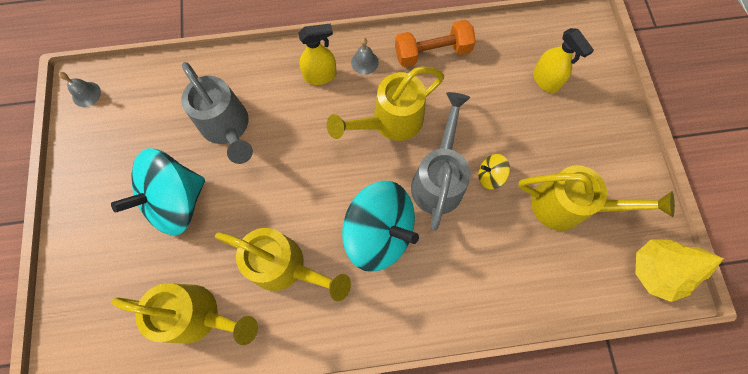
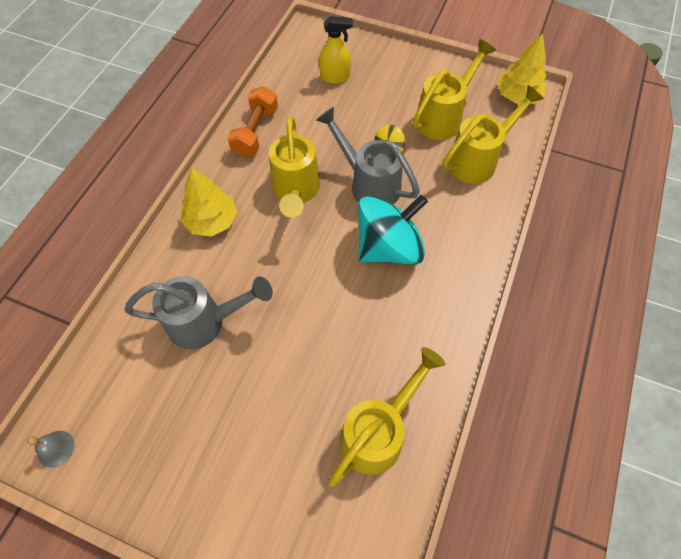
camera: 60 degrees left, 10 degrees down
turquoise spinning top [111,148,205,235] -> none
yellow watering can [215,228,351,301] -> yellow watering can moved to [442,85,544,184]
yellow spray bottle [298,24,337,85] -> yellow tree [181,168,237,237]
grey bell [351,38,379,75] -> none

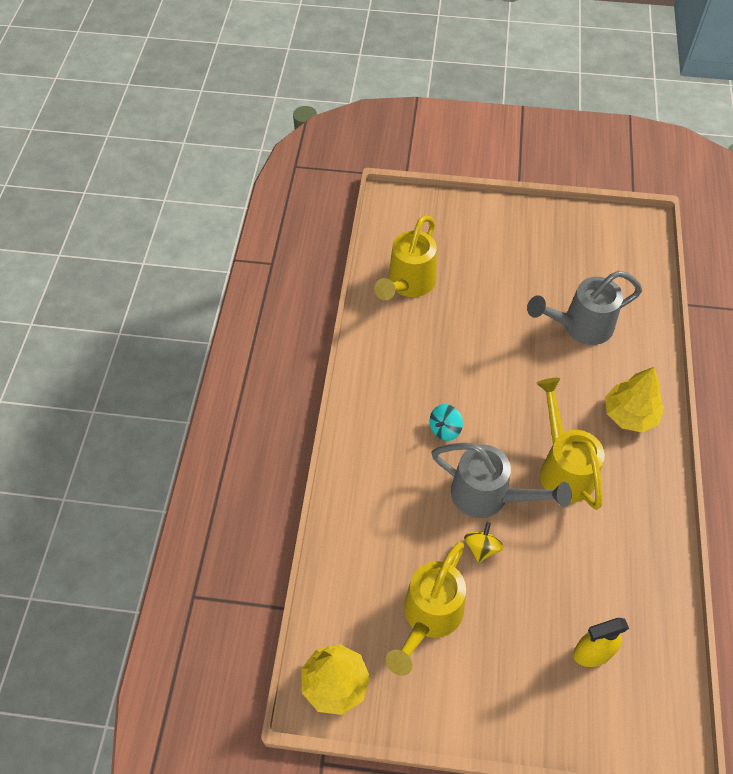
camera: 165 degrees right, 5 degrees down
grey bell [27,431,74,468] -> none
orange dumbbell [227,86,278,157] -> none
turquoise spinning top [358,195,428,265] -> turquoise spinning top [430,404,463,441], size x0.43
yellow watering can [442,85,544,184] -> none

